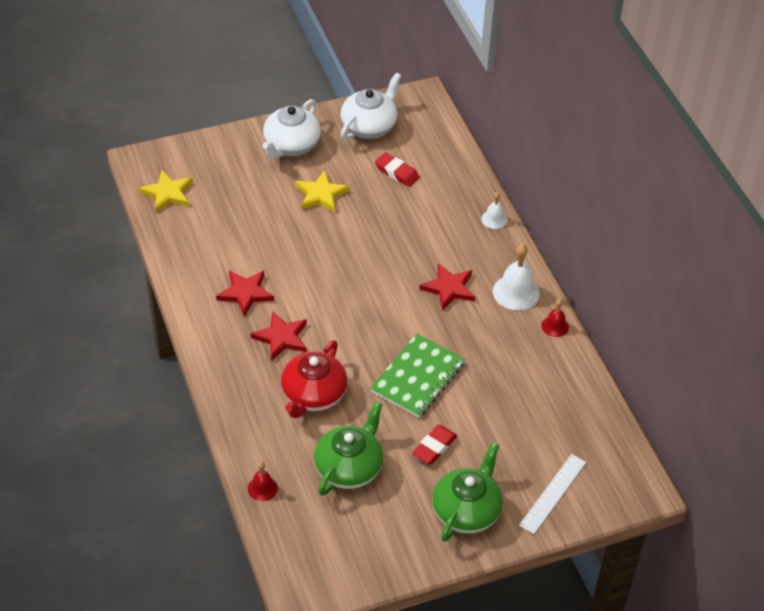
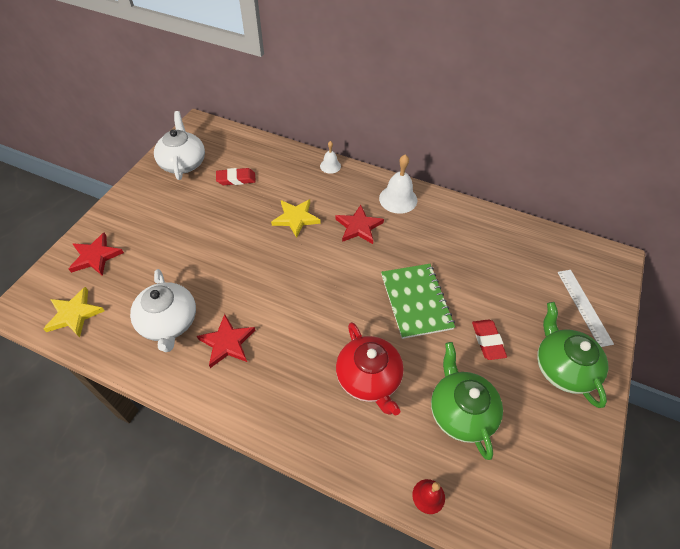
camera: 45 degrees left, 5 degrees up
red star [250,311,307,361] -> red star moved to [69,233,124,276]
white teapot [262,99,321,159] -> white teapot moved to [130,269,196,352]
yellow star [295,170,349,212] -> yellow star moved to [271,199,321,238]
red bell [541,299,569,337] -> none

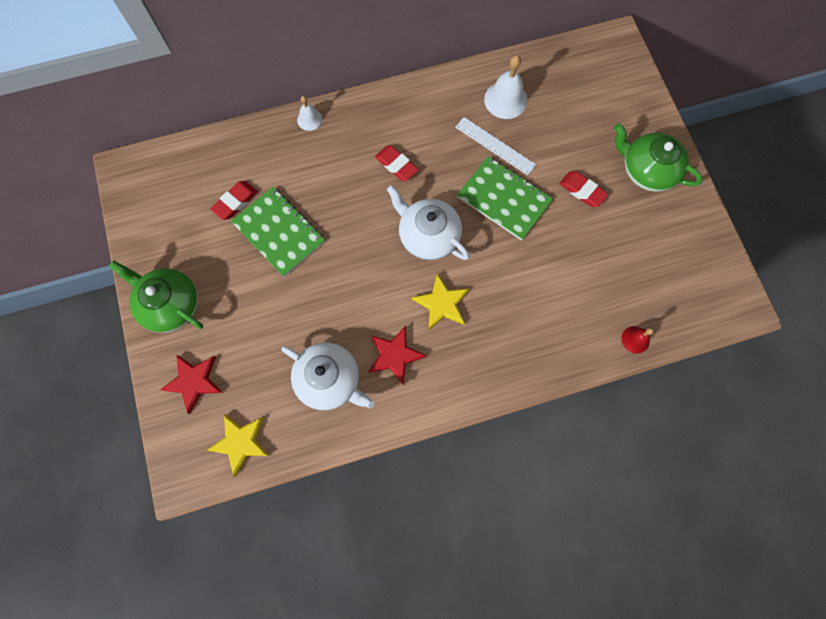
camera: 40 degrees left, 20 degrees up
white teapot [154,111,205,180] -> white teapot moved to [386,185,469,260]
yellow star [271,199,321,238] -> yellow star moved to [412,274,469,330]
red star [335,205,384,244] -> red eraser [375,145,419,181]
red teapot [336,322,404,415] -> none
white bell [379,154,417,214] -> white bell moved to [484,55,527,119]
green teapot [431,342,503,460] -> green teapot moved to [109,260,203,333]
white ruler [557,270,614,347] -> white ruler moved to [455,117,536,175]
none -> green notebook [231,187,325,277]

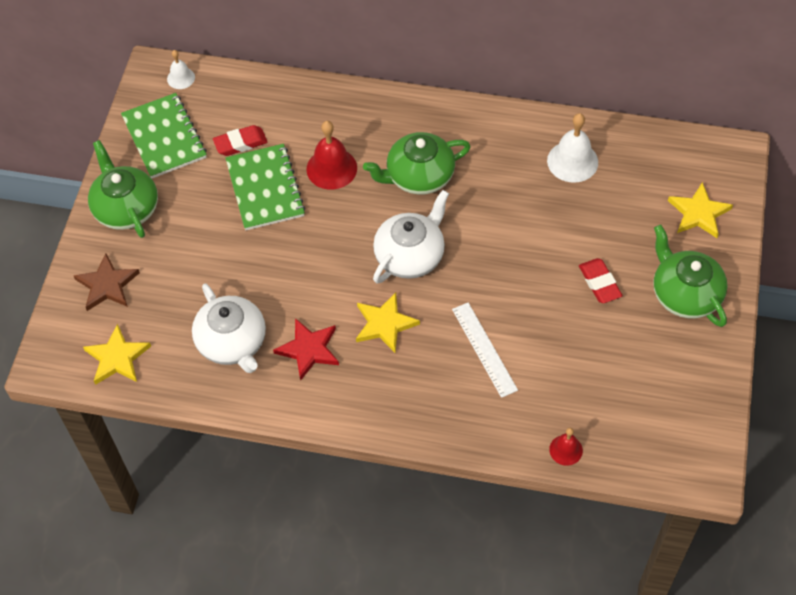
camera: 30 degrees right, 15 degrees down
red star [160,355,223,414] -> brown star [74,253,140,311]
white bell [297,96,322,131] -> white bell moved to [167,50,195,89]
red eraser [375,145,419,181] -> green teapot [363,132,471,195]
white teapot [386,185,469,260] -> white teapot turned 60 degrees clockwise [373,190,449,284]
white ruler [455,117,536,175] -> white ruler moved to [452,303,518,398]
green notebook [457,156,553,240] -> green notebook moved to [121,93,207,178]
none -> red bell [306,121,357,190]
none -> yellow star [668,182,733,238]

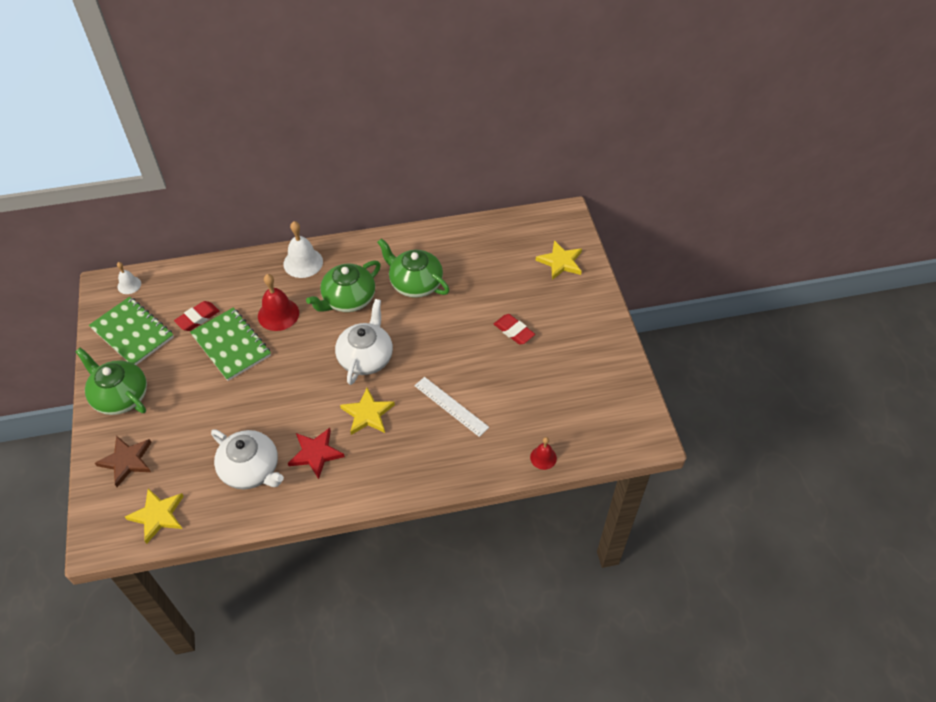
camera: 25 degrees left, 5 degrees down
white bell [547,113,598,183] -> white bell moved to [283,221,323,278]
green teapot [653,224,728,327] -> green teapot moved to [377,238,449,298]

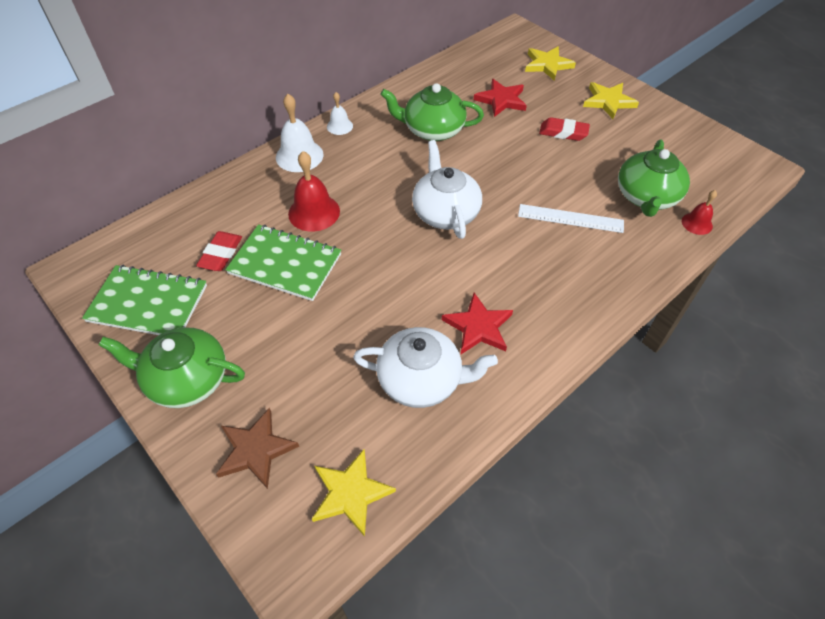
camera: 30 degrees left, 0 degrees up
white bell [117,262,141,294] -> white bell moved to [327,92,353,135]
green teapot [306,260,381,312] -> green teapot moved to [618,139,690,217]
yellow star [340,388,395,435] -> yellow star moved to [583,82,639,119]
none -> red star [474,79,527,117]

